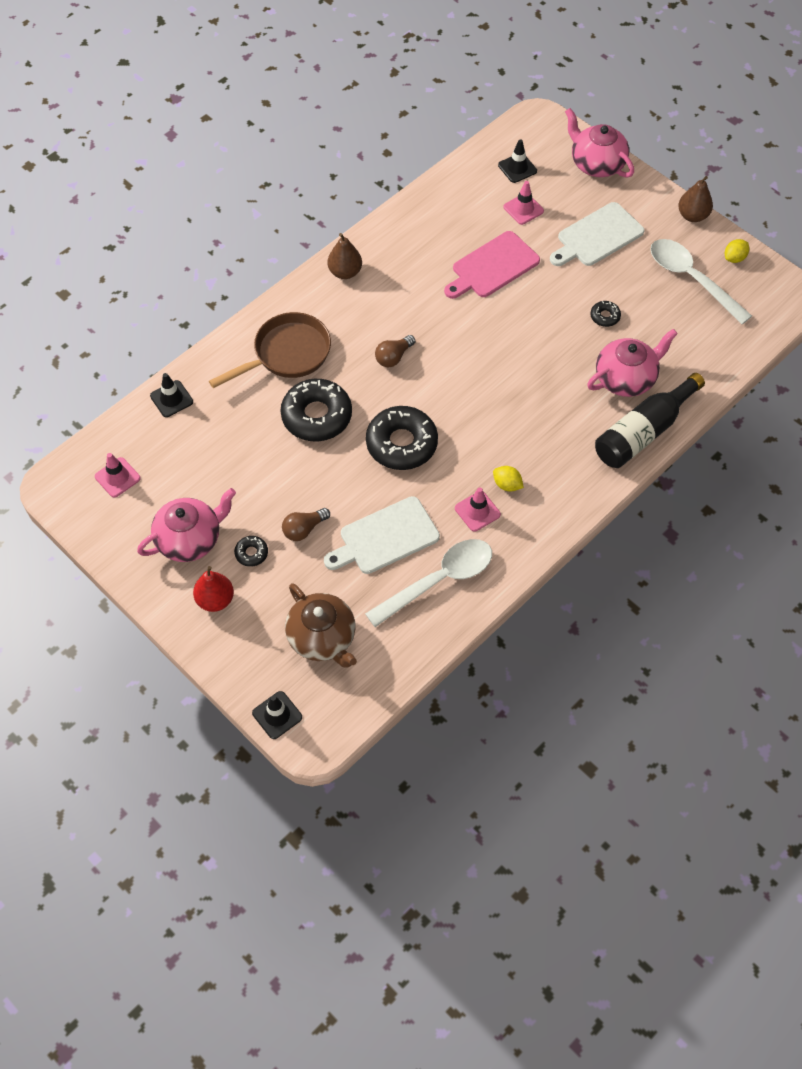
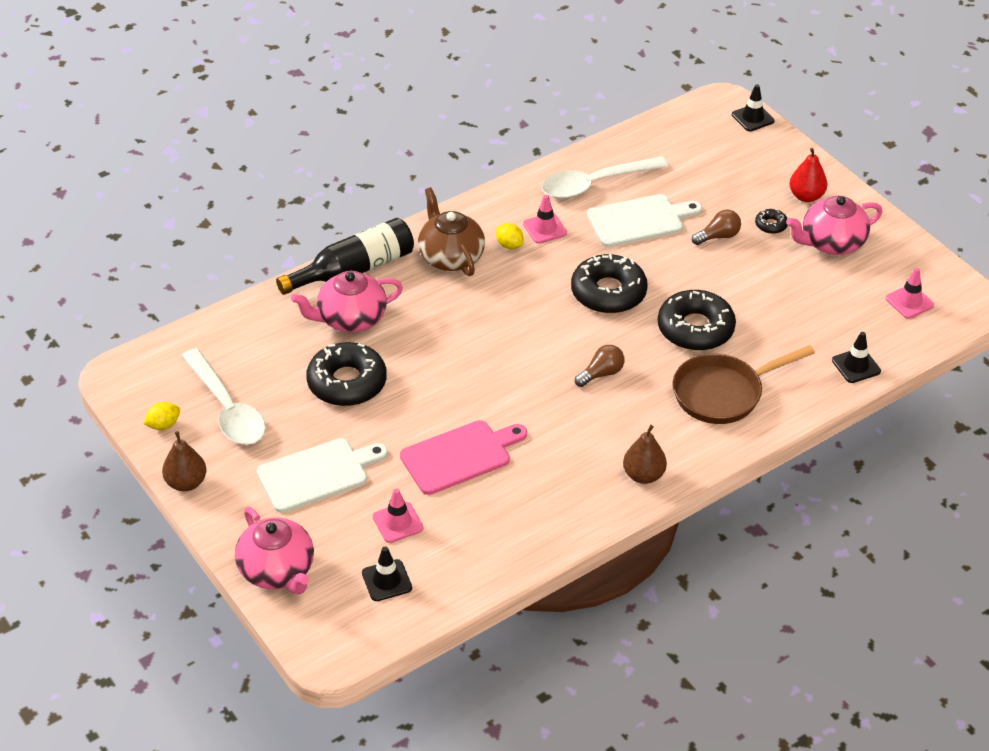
camera: 170 degrees left, 15 degrees down
brown teapot [285,583,357,668] -> brown teapot moved to [418,188,485,276]
black donut [590,301,621,327] -> black donut [306,342,387,406], size x2.24

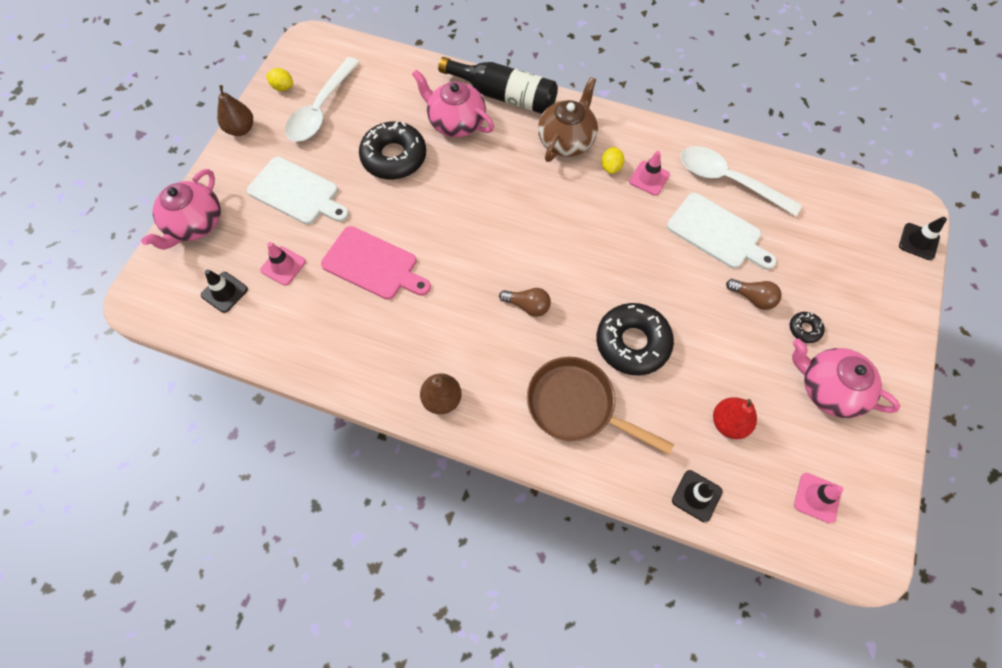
camera: 55 degrees right, 20 degrees up
black donut [571,254,648,313] -> none
red pear [789,148,827,202] -> red pear moved to [713,397,757,439]

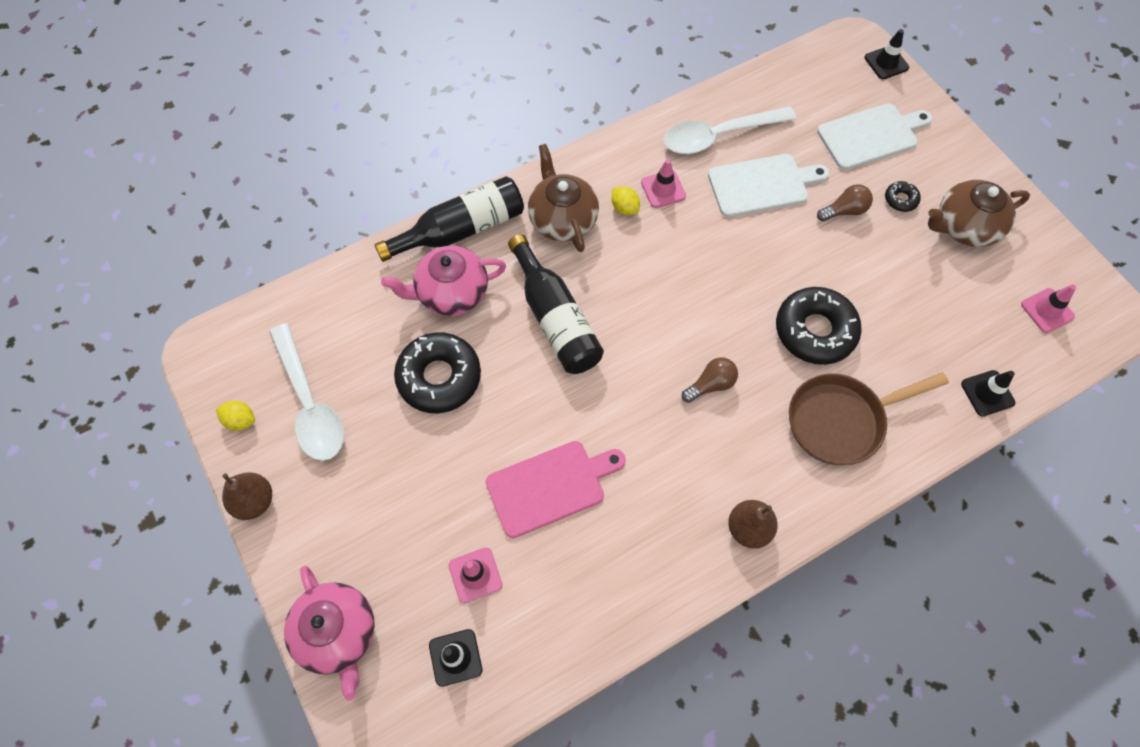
camera: 50 degrees left, 0 degrees up
white cutting board [247,157,349,225] -> white cutting board moved to [817,103,933,170]
yellow lemon [266,68,293,91] -> yellow lemon turned 45 degrees clockwise [216,401,255,431]
red pear [713,397,757,439] -> none
pink teapot [792,339,901,418] -> brown teapot [928,180,1030,247]
none -> black bottle [508,234,604,374]

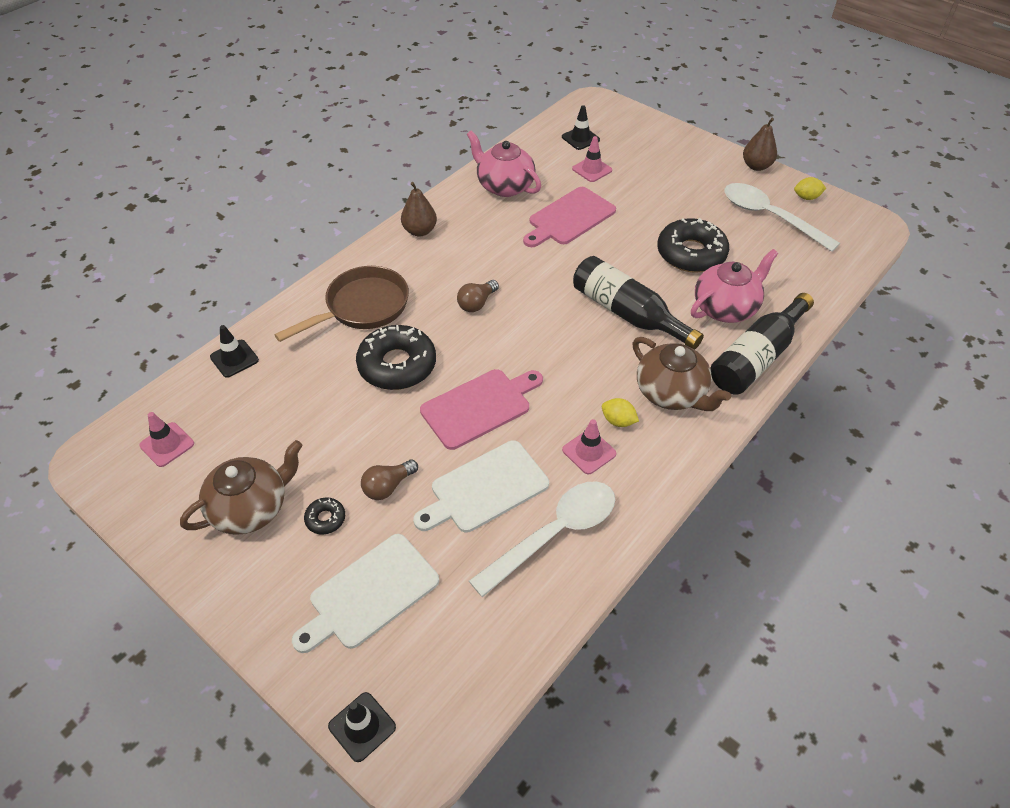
camera: 160 degrees right, 15 degrees down
pink teapot [284,566,375,701] -> pink teapot moved to [467,130,541,197]
none -> pink cutting board [420,369,543,450]

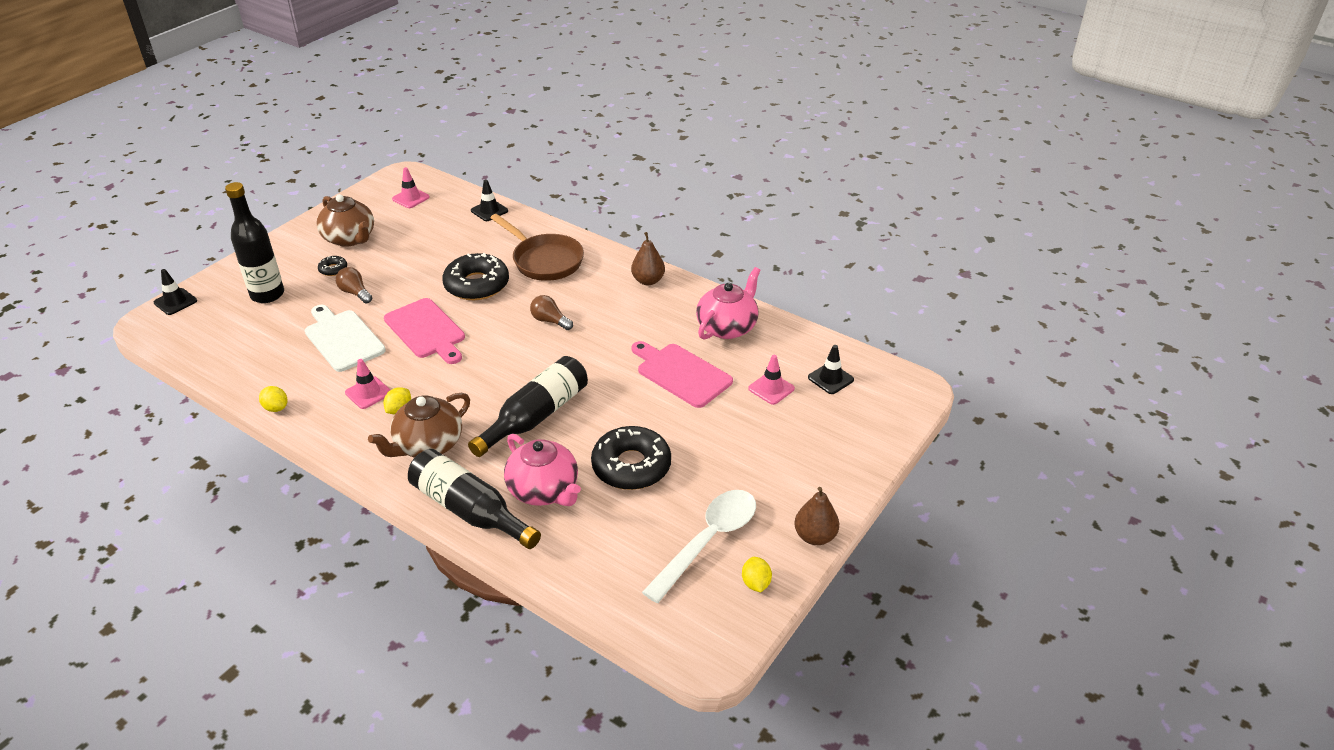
camera: 85 degrees right, 10 degrees down
white cutting board [292,534,439,653] -> black bottle [225,182,284,303]
white spoon [469,481,615,597] -> none
none -> yellow lemon [259,386,287,412]

